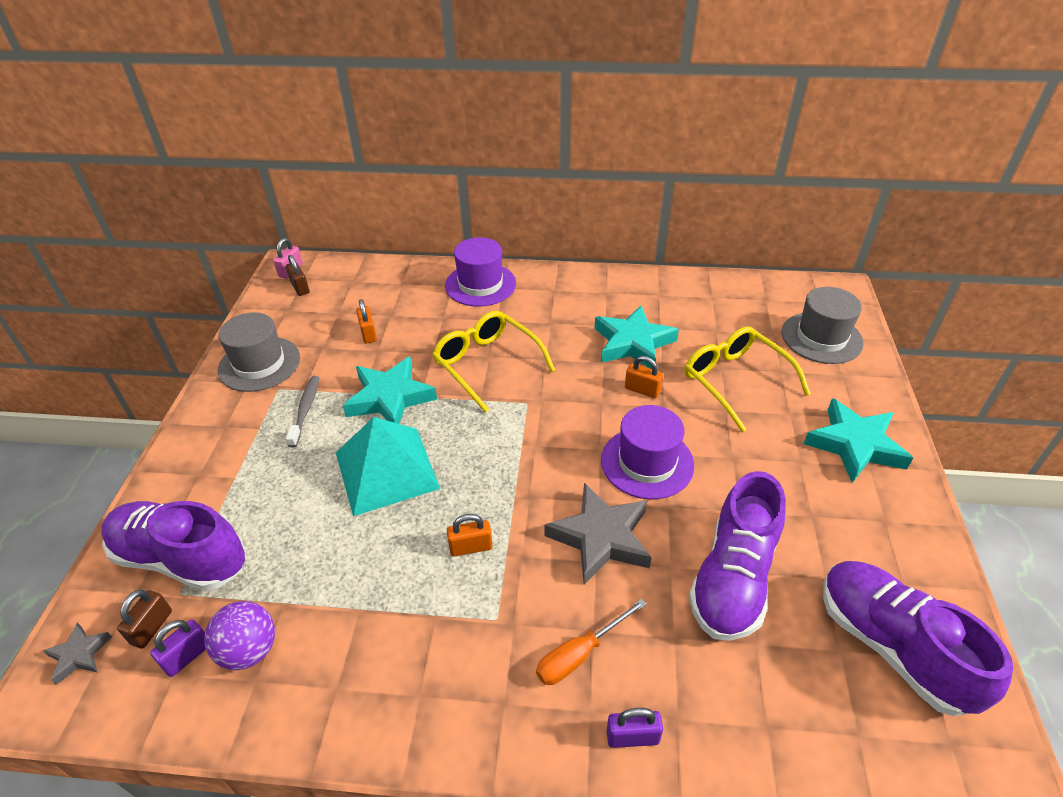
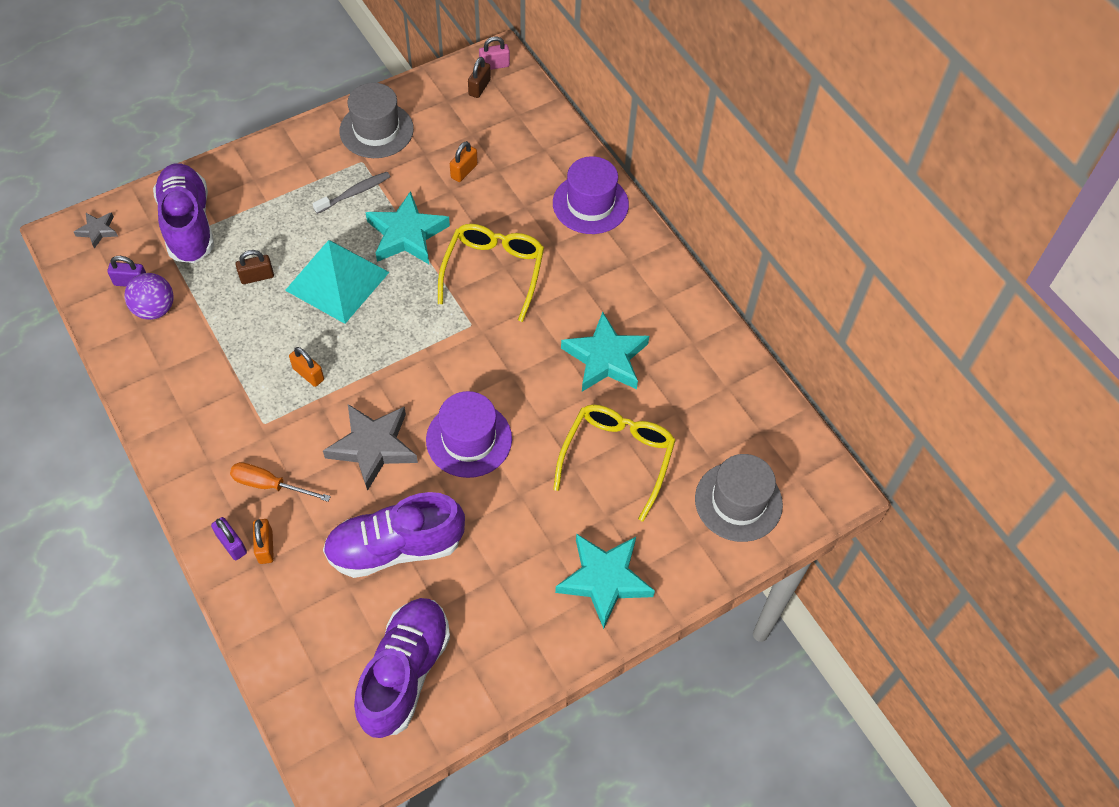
camera: 50 degrees right, 15 degrees up
brown padlock [117,590,172,649] -> brown padlock moved to [236,250,274,284]
orange padlock [625,356,663,398] -> orange padlock moved to [253,519,274,564]

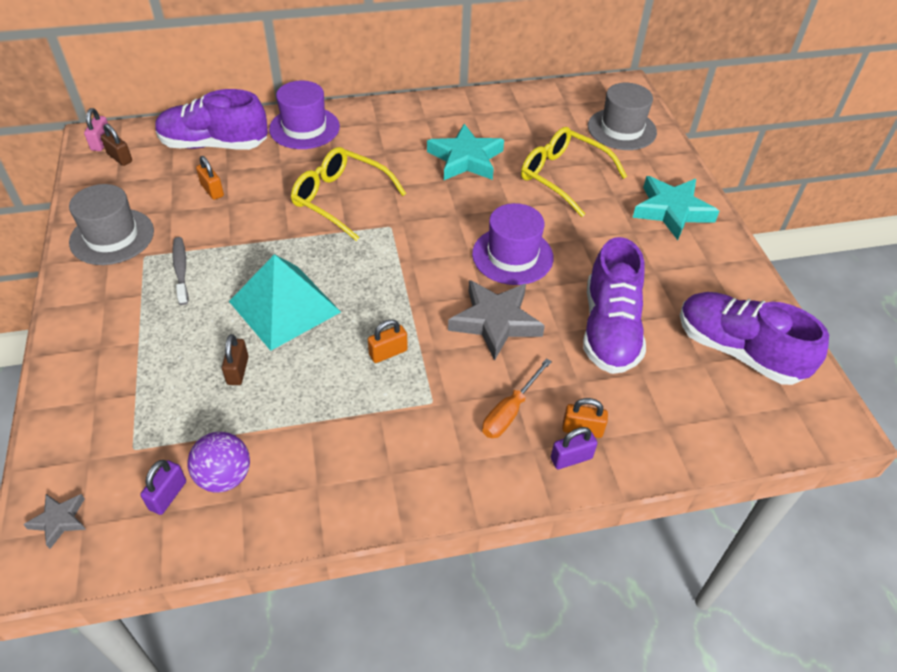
camera: 70 degrees left, 10 degrees down
purple shoe [153,163,214,263] -> purple shoe moved to [155,89,268,150]
turquoise star [366,191,450,264] -> none

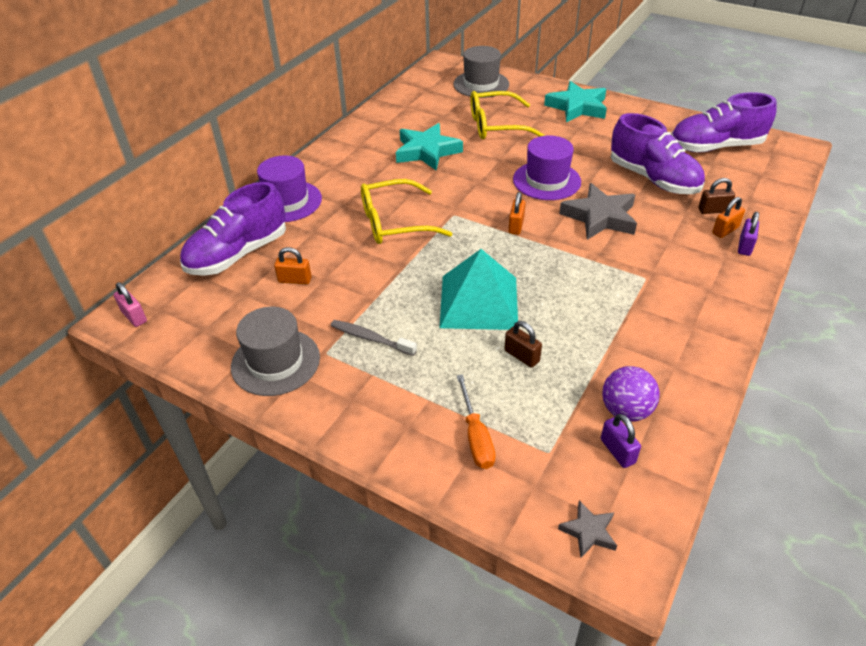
camera: 45 degrees left, 5 degrees down
brown padlock [101,124,132,166] -> brown padlock moved to [698,178,735,214]
orange padlock [368,319,408,363] -> orange padlock moved to [508,192,526,235]
orange screwdriver [482,358,552,438] -> orange screwdriver moved to [457,374,496,469]

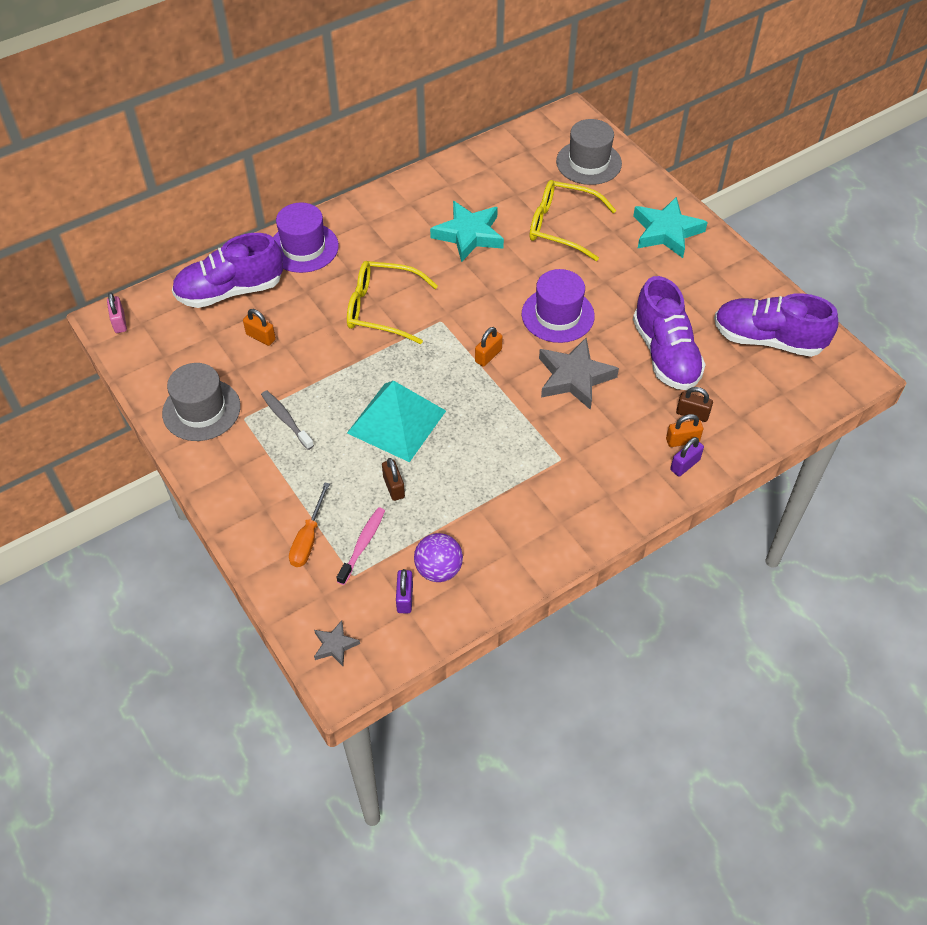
camera: 25 degrees right, 10 degrees up
none -> pink toothbrush [337,507,385,585]

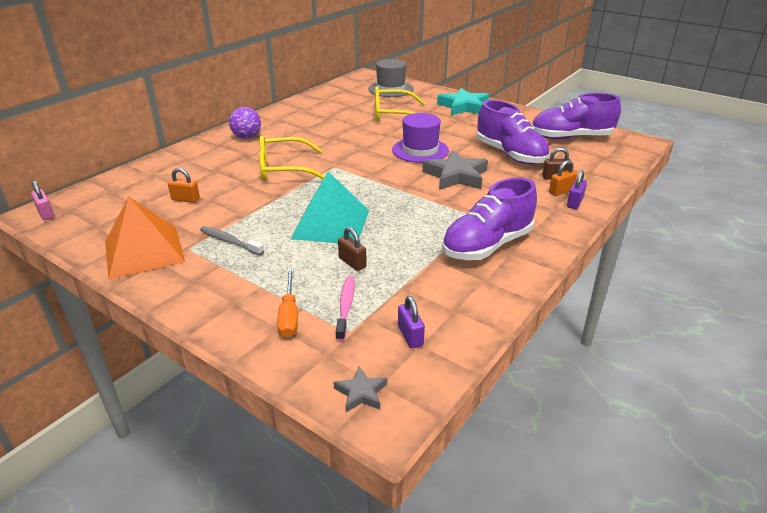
camera: 20 degrees left, 20 degrees down
grey hat [162,363,241,441] -> orange pyramid [105,196,185,279]
purple shoe [172,233,283,308] -> purple shoe moved to [442,177,537,260]
purple hat [273,203,339,273] -> none
purple ball [414,533,463,582] -> purple ball moved to [229,107,261,139]
turquoise star [430,201,504,262] -> none
orange padlock [475,327,503,367] -> none

